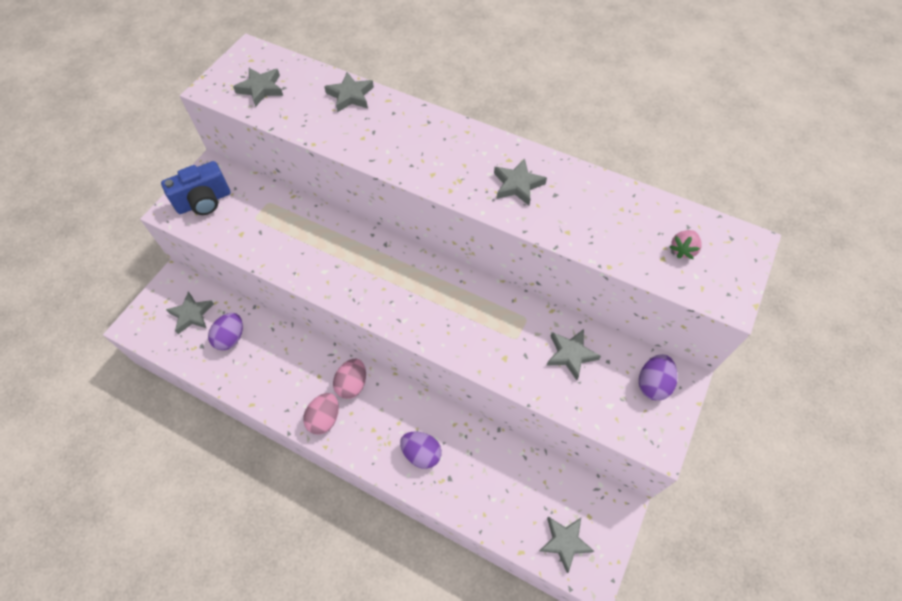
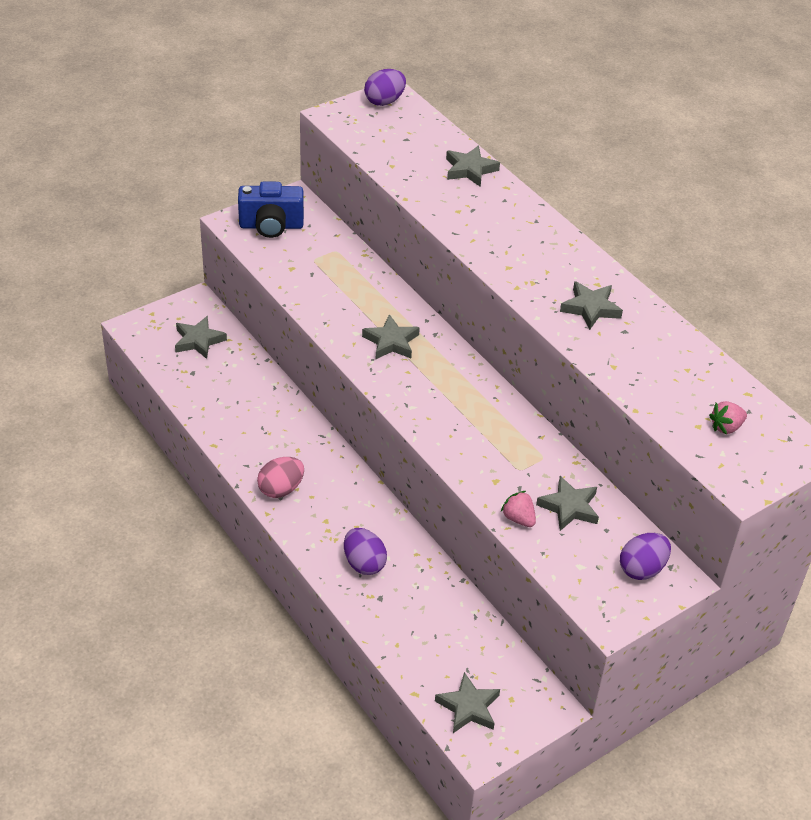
camera: 25 degrees right, 15 degrees down
purple egg [208,313,243,350] -> purple egg moved to [364,69,406,106]
grey star [233,68,283,107] -> grey star moved to [362,314,420,359]
pink egg [333,359,366,399] -> none
none -> pink strawberry [501,491,536,527]

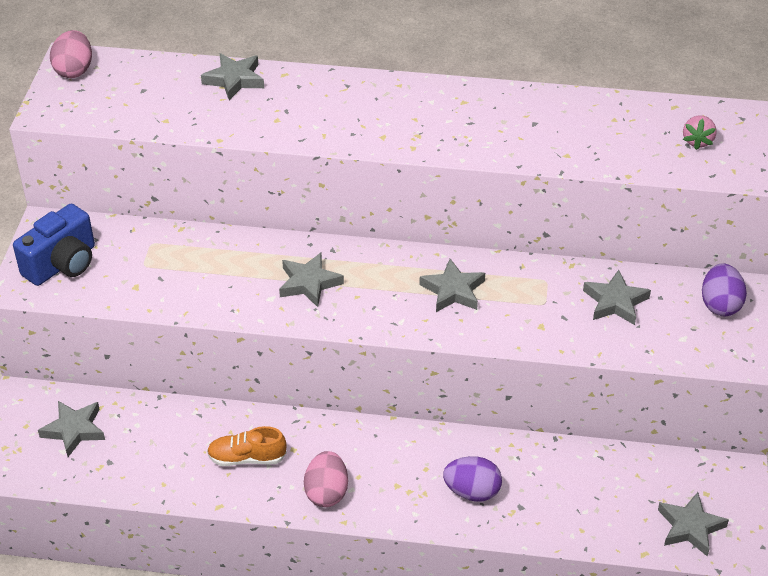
camera: 45 degrees left, 0 degrees up
purple egg [364,69,406,106] -> pink egg [50,30,92,78]
pink strawberry [501,491,536,527] -> none
grey star [560,281,623,330] -> grey star moved to [419,259,485,312]
none -> orange shoe [207,426,287,466]

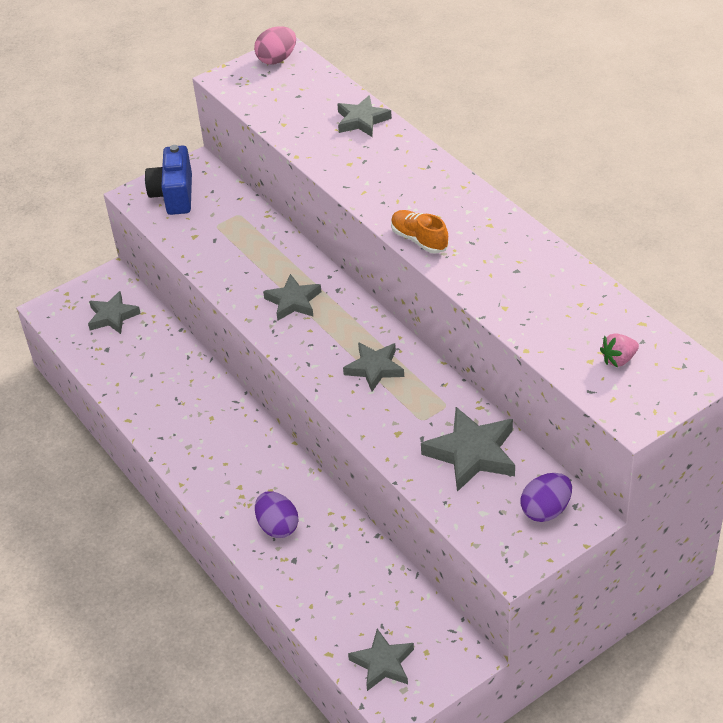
camera: 50 degrees right, 0 degrees up
blue camera [13,204,95,286] -> blue camera turned 90 degrees clockwise [145,145,192,215]
orange shoe [207,426,287,466] -> orange shoe moved to [391,210,449,254]
pink egg [304,451,348,507] -> none
grey star [583,270,651,325] -> grey star [421,407,515,492], size x1.51

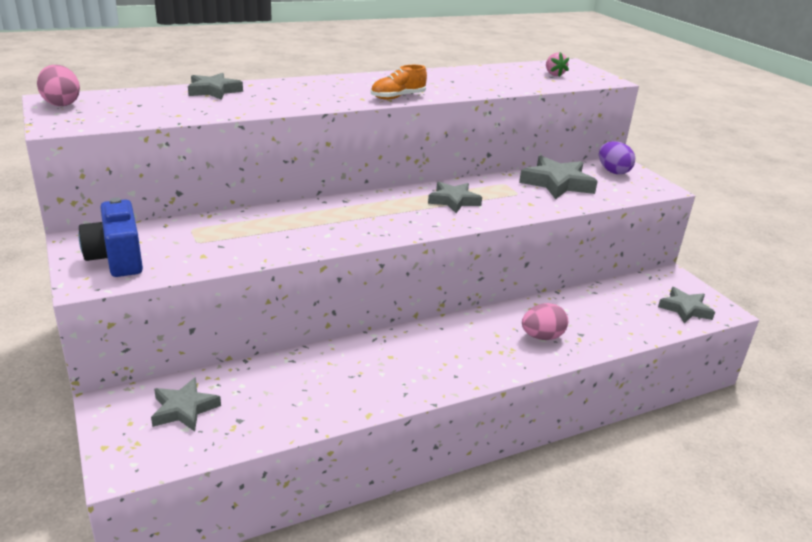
camera: 85 degrees left, 15 degrees down
blue camera [145,145,192,215] -> blue camera turned 60 degrees clockwise [78,197,143,277]
purple egg [255,491,298,538] -> pink egg [522,303,568,340]
grey star [263,274,322,321] -> none

